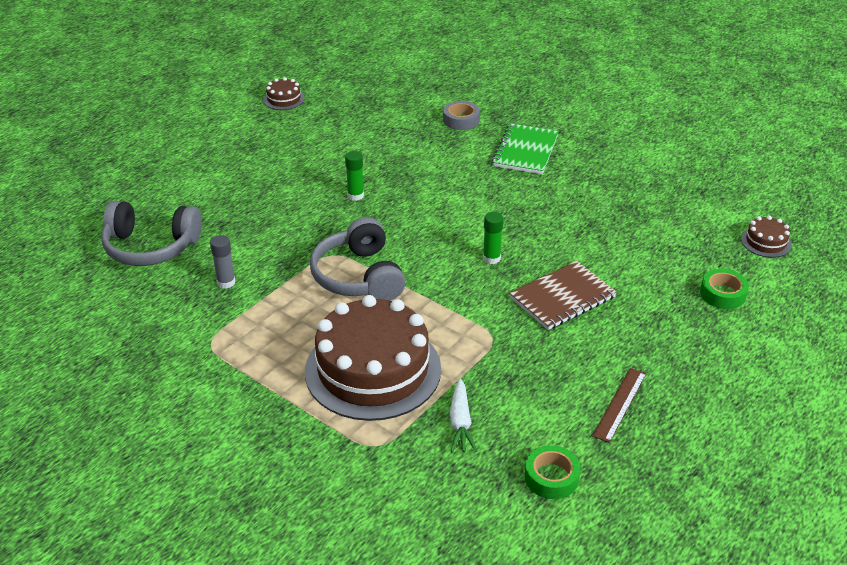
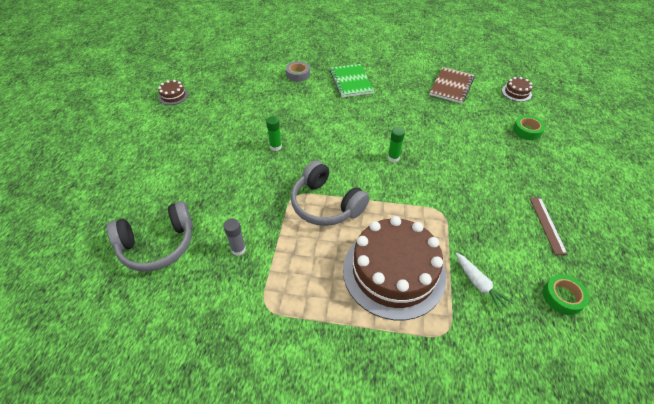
camera: 30 degrees left, 10 degrees up
brown notebook [509,261,617,330] -> brown notebook moved to [429,67,474,103]

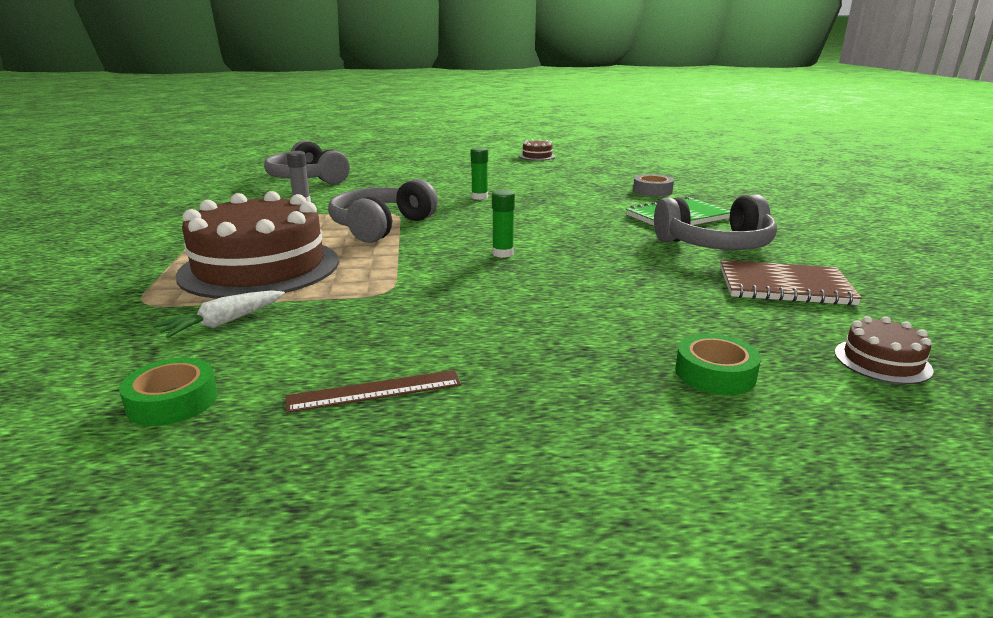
camera: 75 degrees right, 25 degrees down
none -> grey headphones [654,194,777,250]

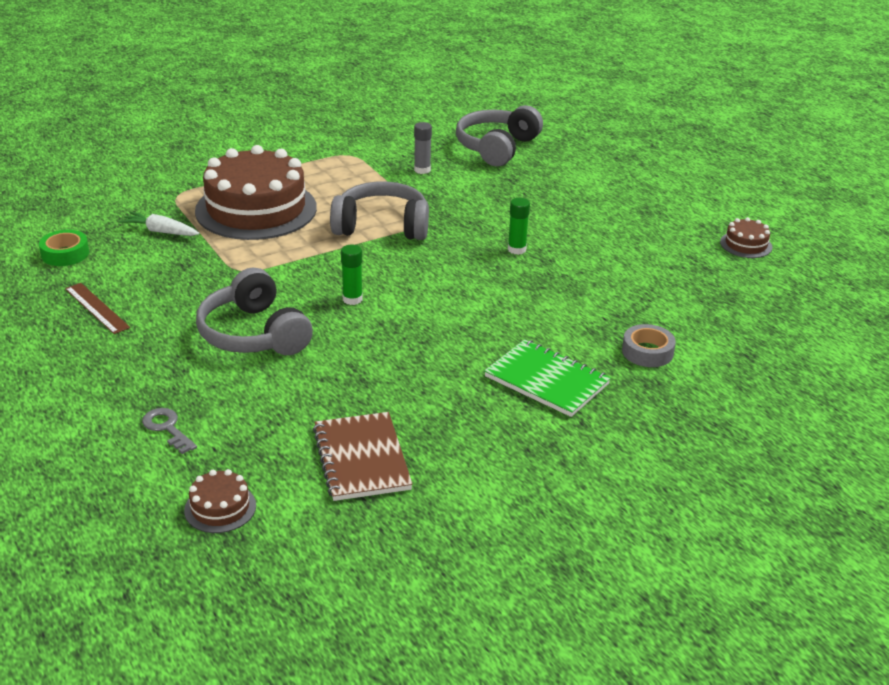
camera: 65 degrees right, 10 degrees up
grey headphones [654,194,777,250] -> grey headphones moved to [196,268,313,355]
green tape [675,334,761,395] -> grey key [142,408,197,454]

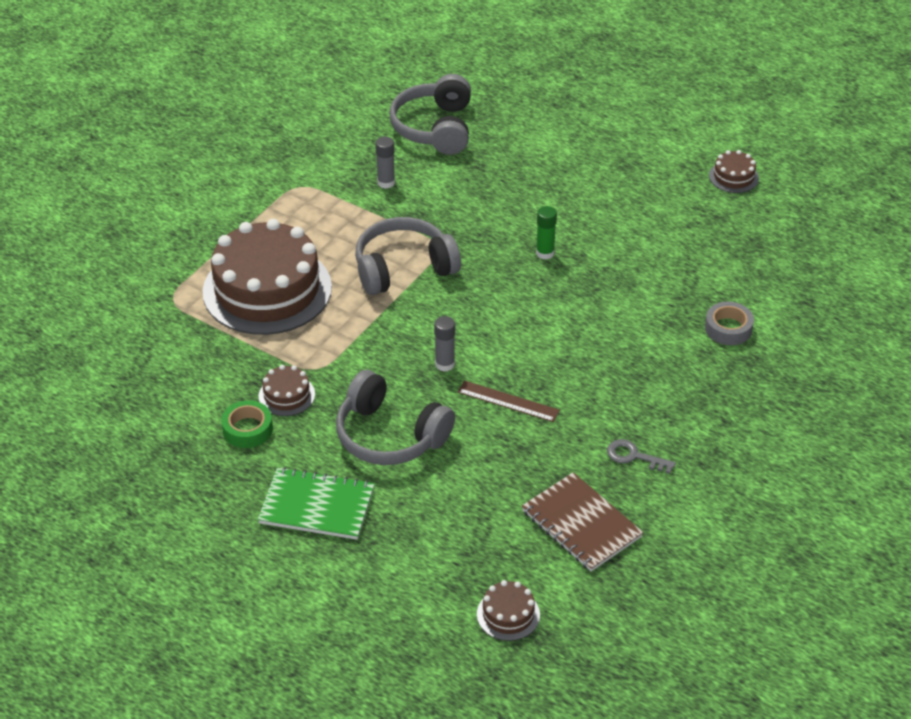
camera: 25 degrees left, 10 degrees up
green tape [39,230,89,266] -> green tape moved to [221,400,273,448]
brown ruler [65,283,130,334] -> brown ruler moved to [458,380,560,422]
white carrot [119,212,199,236] -> none
grey key [142,408,197,454] -> grey key moved to [607,439,676,474]
green glue stick [341,244,363,305] -> grey glue stick [434,316,455,372]
green notebook [484,339,611,417] -> green notebook moved to [258,467,375,540]
none -> brown cake [258,365,315,416]

